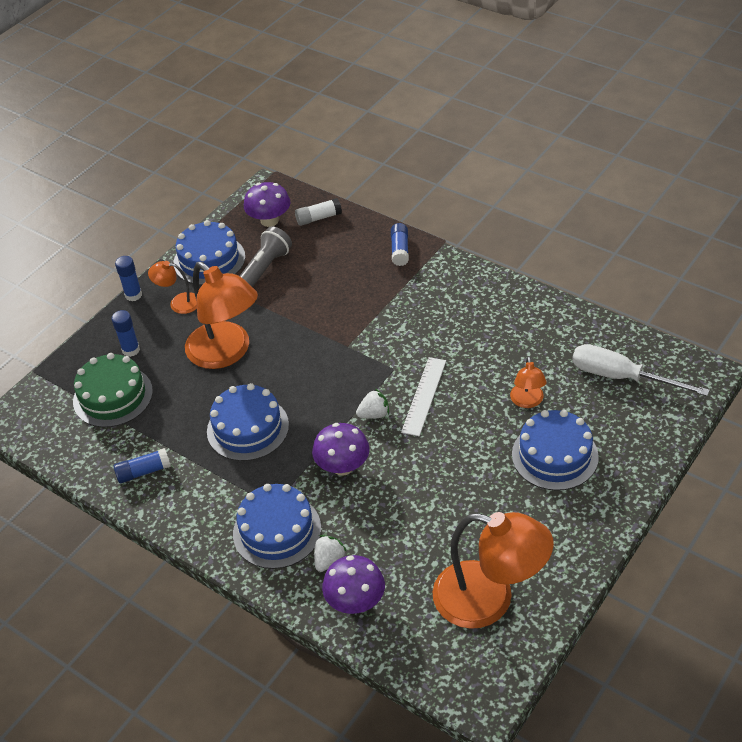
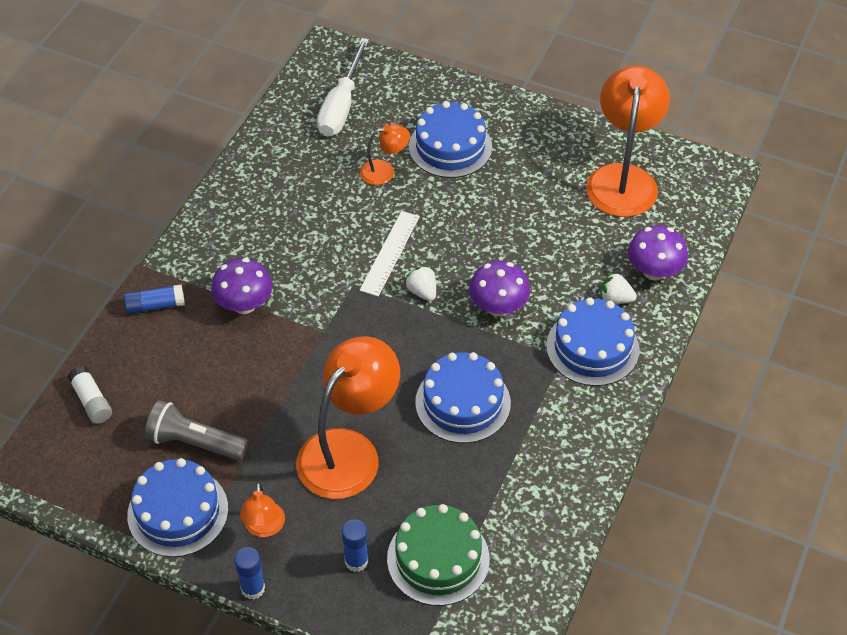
camera: 105 degrees left, 5 degrees up
blue glue stick [113,448,171,483] -> none
purple mushroom [244,182,290,227] -> purple mushroom moved to [211,258,272,314]
white ruler [401,357,446,436] -> white ruler turned 75 degrees counterclockwise [359,211,420,297]

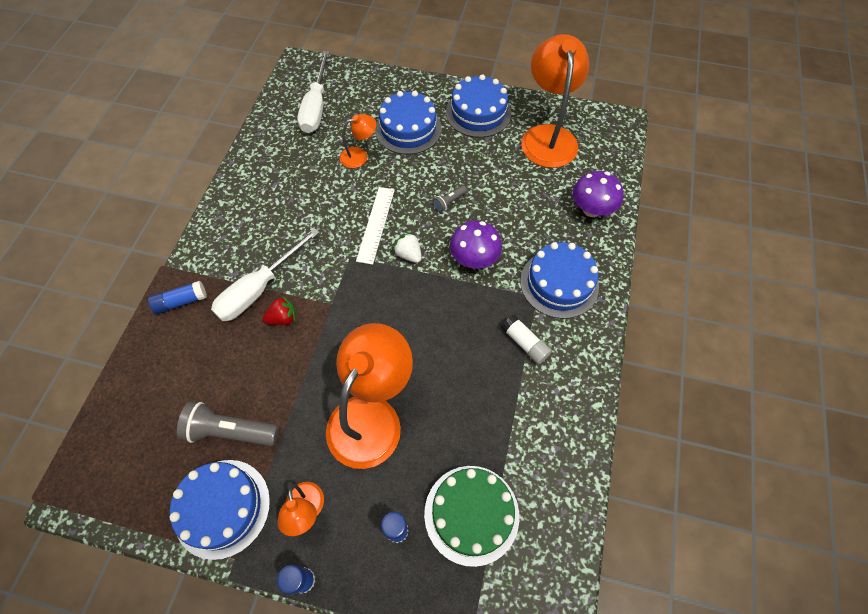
camera: 10 degrees left, 10 degrees up
white glue stick [68,366,112,424] -> white glue stick moved to [501,315,552,364]
purple mushroom [211,258,272,314] -> white screwdriver [211,228,320,321]
blue cake [415,352,511,443] -> blue cake moved to [446,74,511,138]
white strawberry [600,272,637,304] -> none
none -> red strawberry [262,296,296,325]
none -> grey flashlight [433,186,467,212]

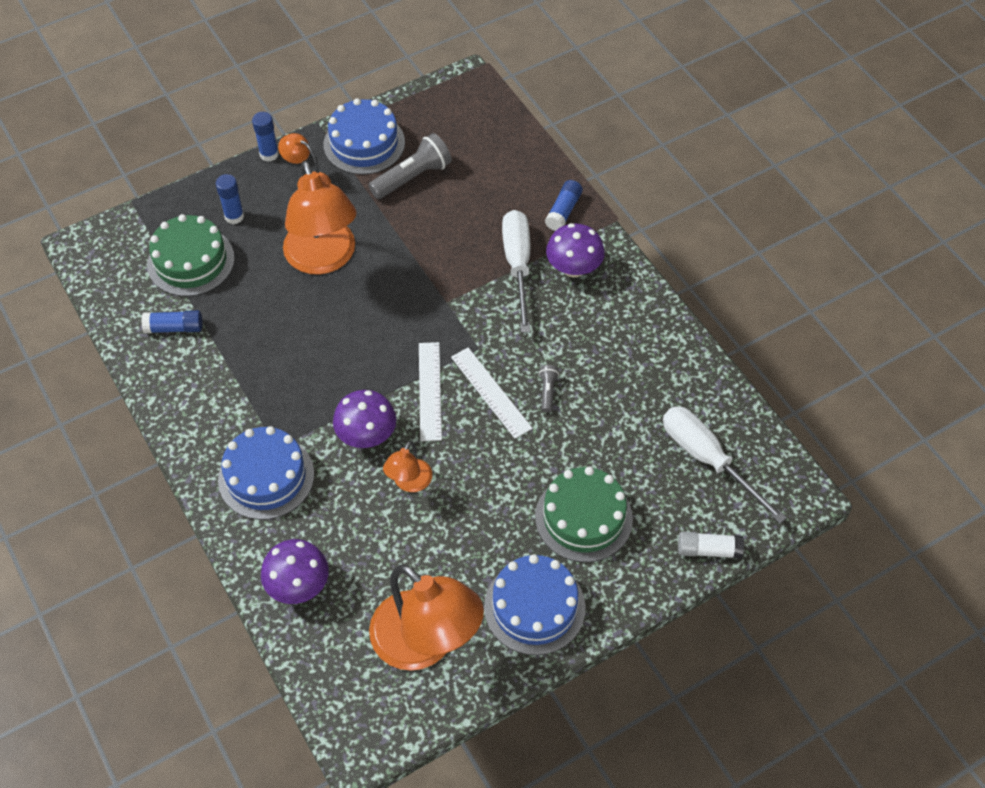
camera: 135 degrees right, 5 degrees down
red strawberry [262,296,296,325] -> none
orange lamp [340,114,376,168] -> orange lamp moved to [383,441,432,492]
blue cake [375,91,442,154] -> green cake [535,467,633,562]
white strawberry [393,232,422,263] -> white ruler [419,342,442,441]
grey flashlight [433,186,467,212] -> grey flashlight moved to [539,365,559,413]
white glue stick [501,315,552,364] -> white glue stick moved to [678,531,744,559]
none -> blue glue stick [141,310,203,333]
none -> purple mushroom [546,223,605,277]

